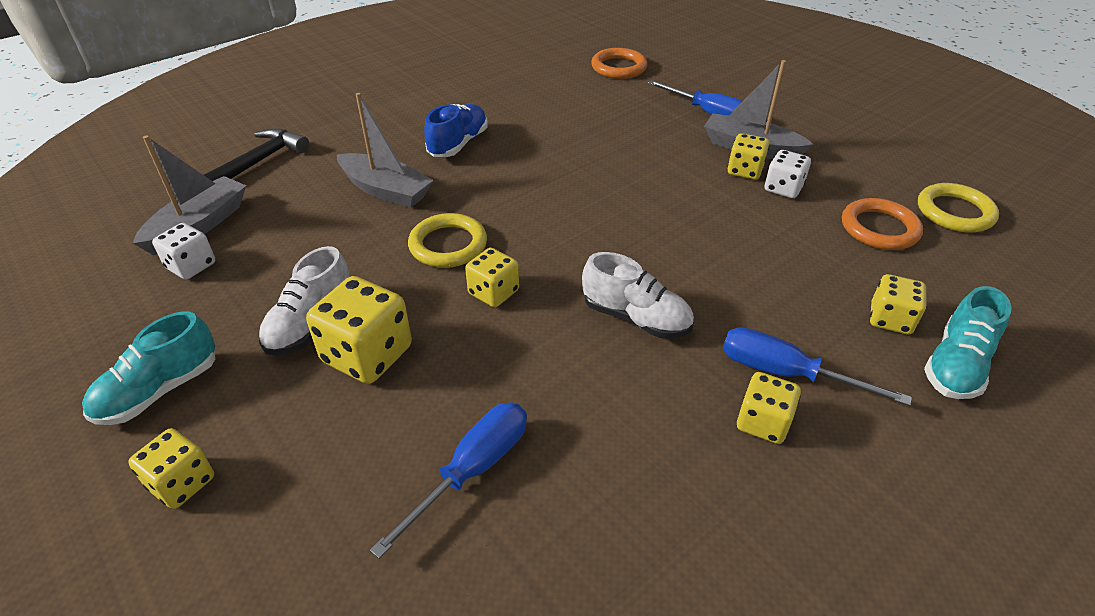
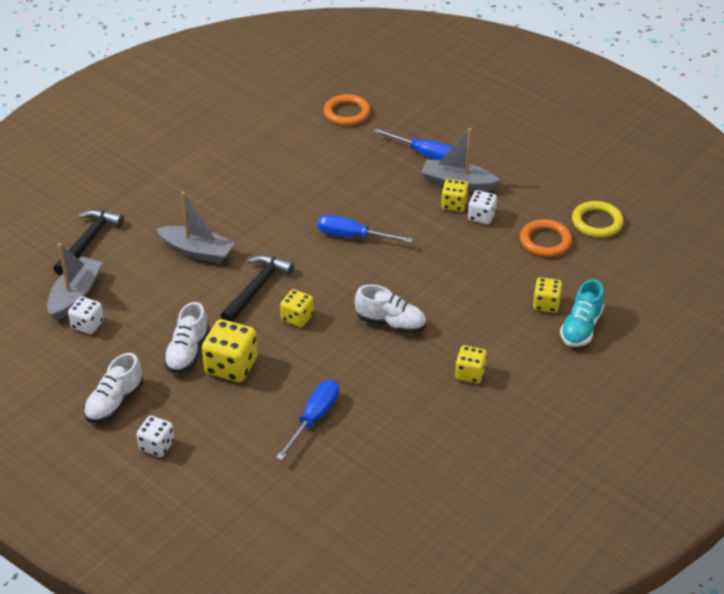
camera: 10 degrees left, 0 degrees up
turquoise shoe [82,311,215,425] -> white shoe [84,353,143,423]
yellow dice [128,428,214,509] -> white dice [136,416,175,457]
yellow ring [408,213,487,268] -> black hammer [221,255,294,322]
blue shoe [424,104,488,157] -> none
blue screwdriver [723,327,912,406] -> blue screwdriver moved to [317,215,413,243]

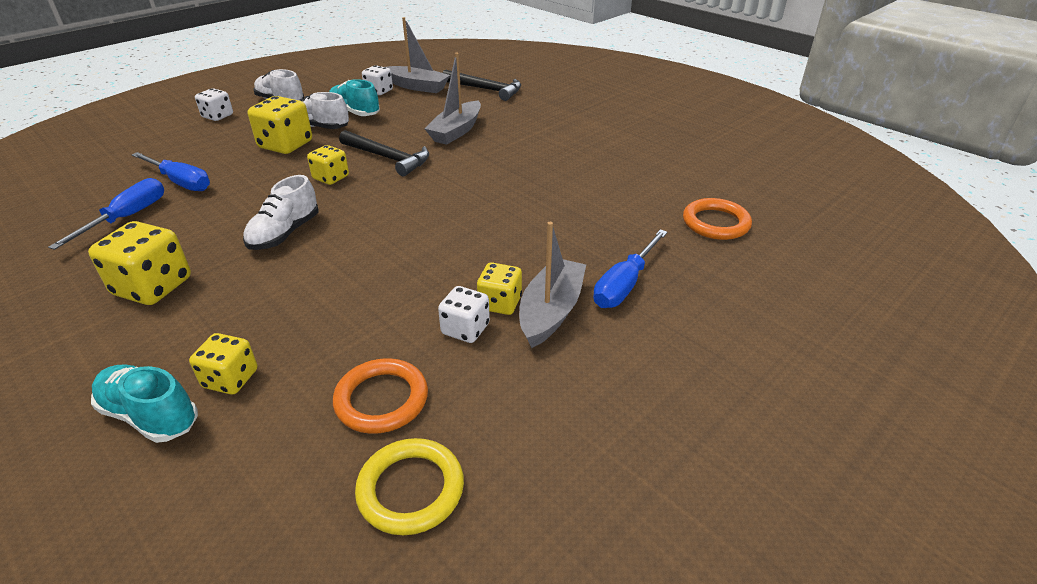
camera: 95 degrees right, 5 degrees down
blue screwdriver [317,215,413,243] -> blue screwdriver moved to [48,178,164,250]
yellow dice [455,345,487,383] -> yellow dice [88,221,191,305], size x1.62
none -> turquoise shoe [329,79,380,116]

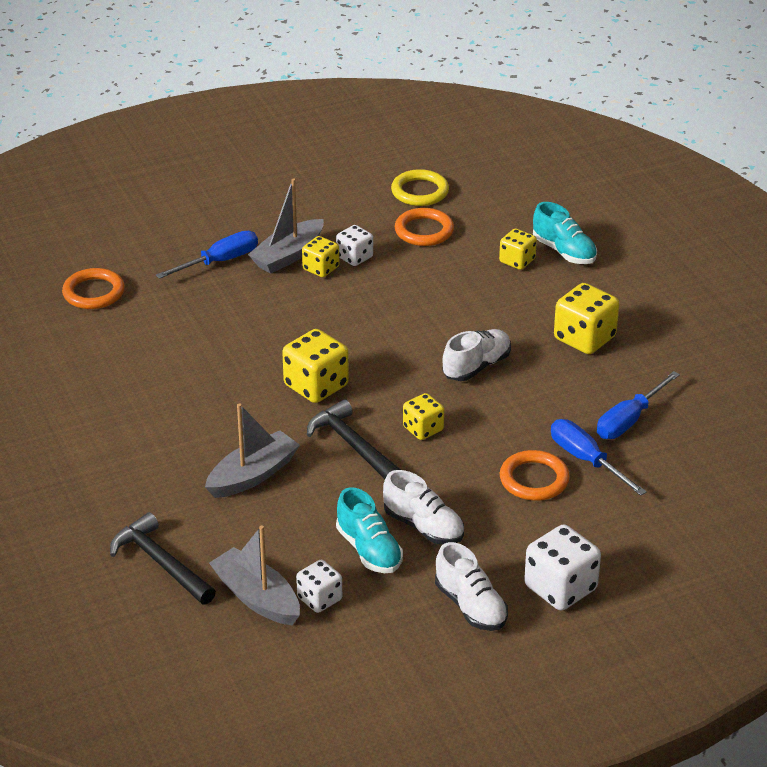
camera: 160 degrees left, 0 degrees up
white dice [195,88,233,121] -> white dice [524,524,601,610], size x1.62
yellow dice [248,96,312,154] -> yellow dice moved to [282,329,349,403]
none -> orange ring [500,450,570,501]

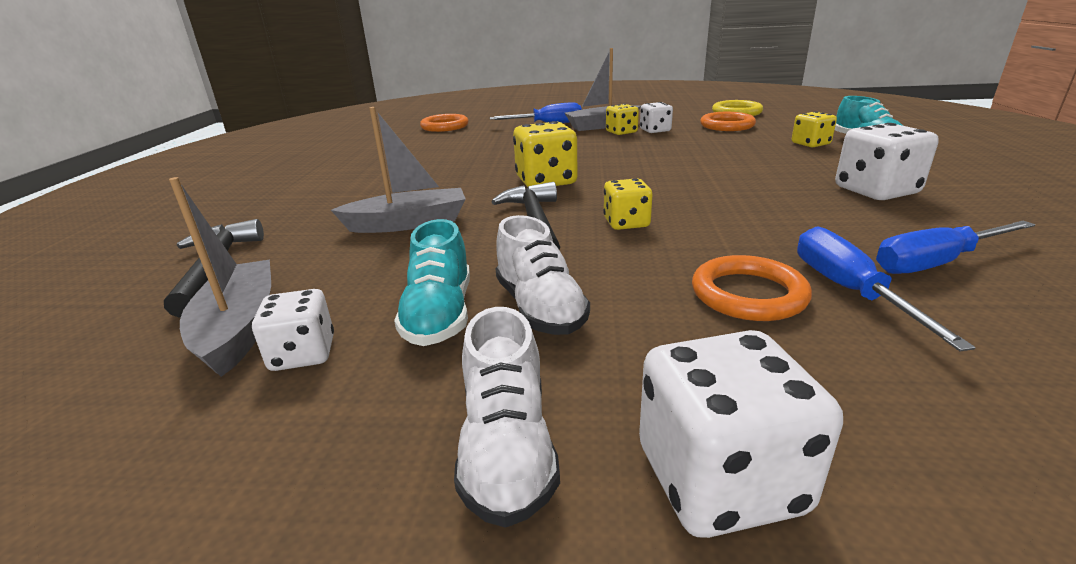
camera: 30 degrees right, 10 degrees down
white shoe [442,329,511,381] -> none
yellow dice [554,283,619,354] -> white dice [835,123,939,200]

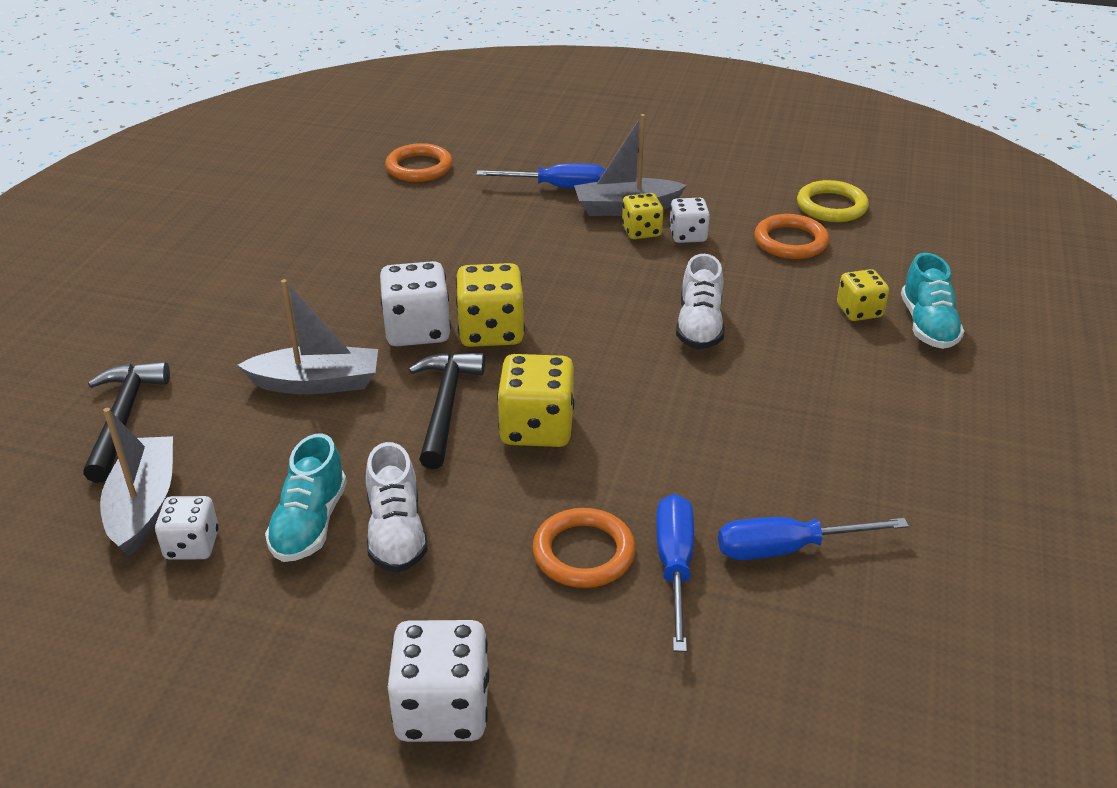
camera: 10 degrees right, 10 degrees up
white shoe [454,307,560,528] -> white shoe moved to [676,254,725,349]
yellow dice [603,178,652,230] -> yellow dice [497,354,574,447], size x1.62
white dice [835,123,939,200] -> white dice moved to [380,261,451,346]

